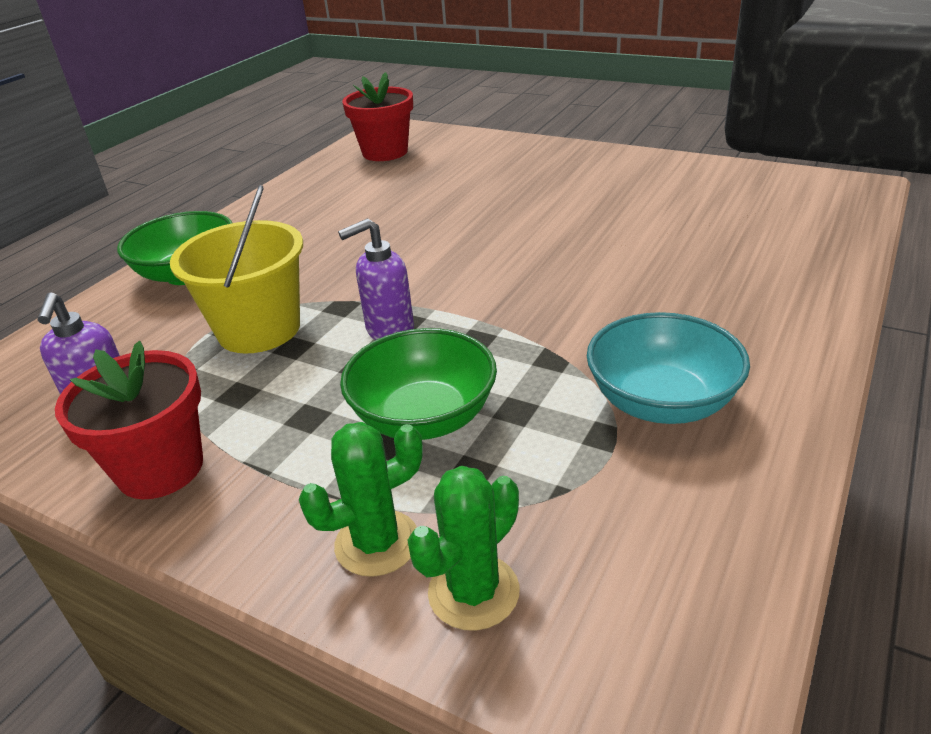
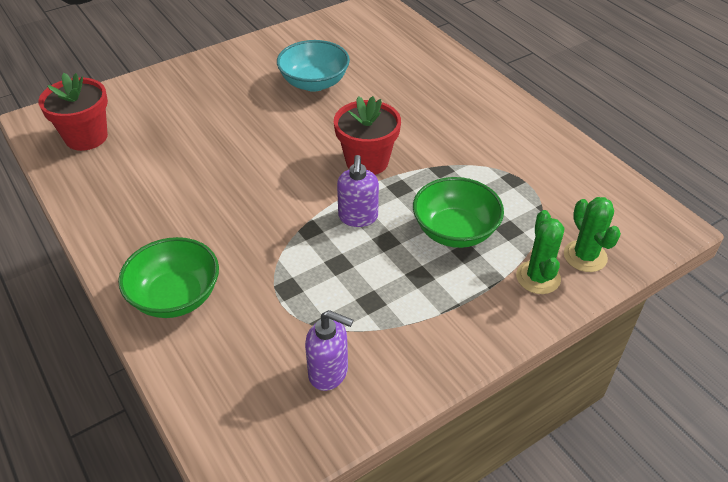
camera: 65 degrees left, 10 degrees up
red flower pot [55,341,203,499] -> red flower pot moved to [334,96,401,175]
yellow bucket [170,185,303,354] -> none
turquoise bowl [587,312,750,424] -> turquoise bowl moved to [277,40,350,92]

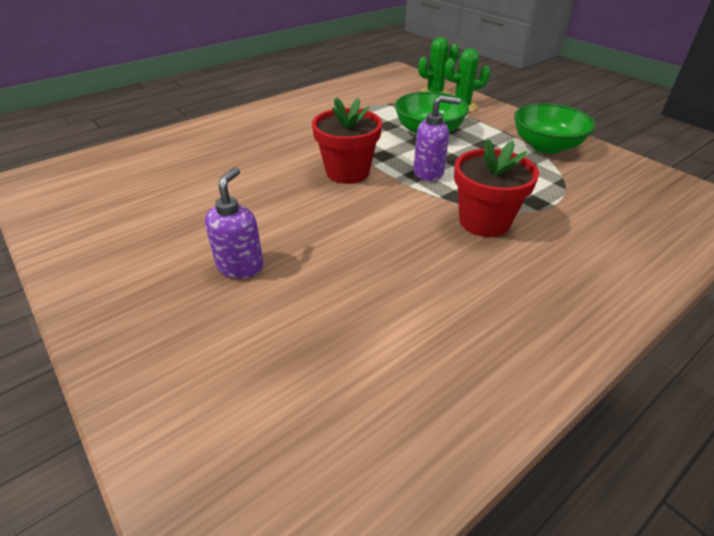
camera: 95 degrees left, 5 degrees down
red flower pot [38,73,108,151] -> red flower pot moved to [454,138,539,237]
green bowl [118,237,219,318] -> green bowl moved to [514,103,596,154]
turquoise bowl [277,40,350,92] -> none
purple soap dispenser [305,310,353,391] -> purple soap dispenser moved to [205,167,264,279]

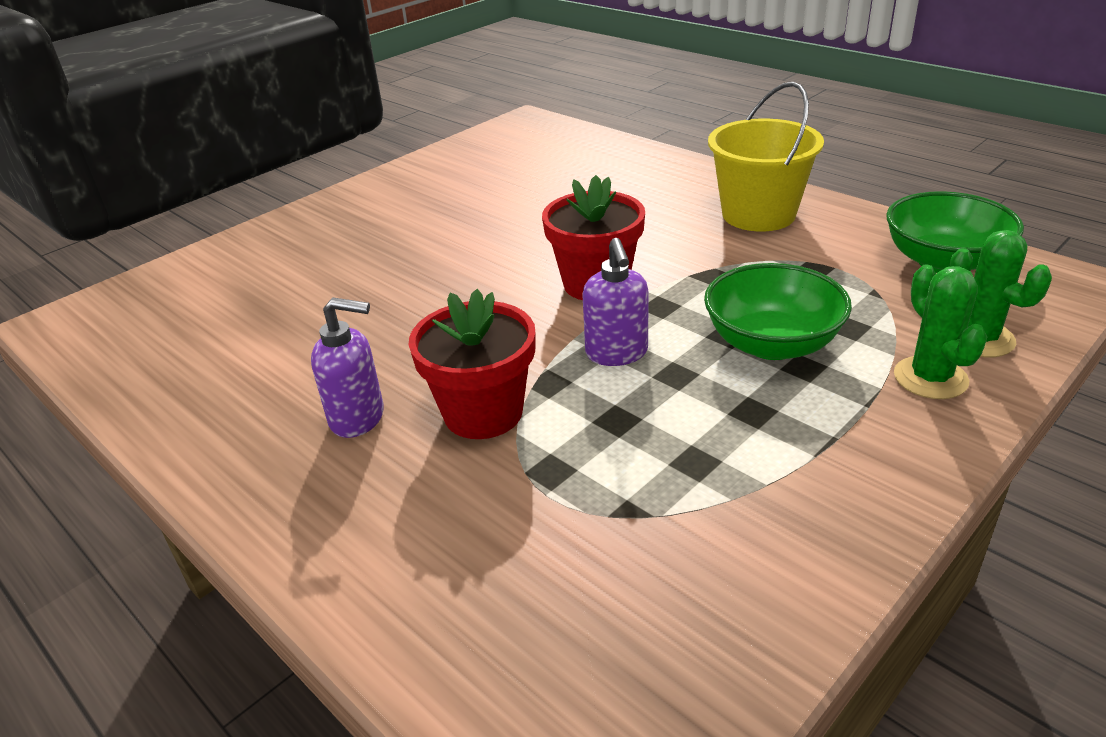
camera: 85 degrees right, 5 degrees down
purple soap dispenser [205,167,264,279] -> purple soap dispenser moved to [311,297,384,438]
green bowl [514,103,596,154] -> green bowl moved to [886,191,1024,273]
none -> yellow bucket [708,82,824,232]

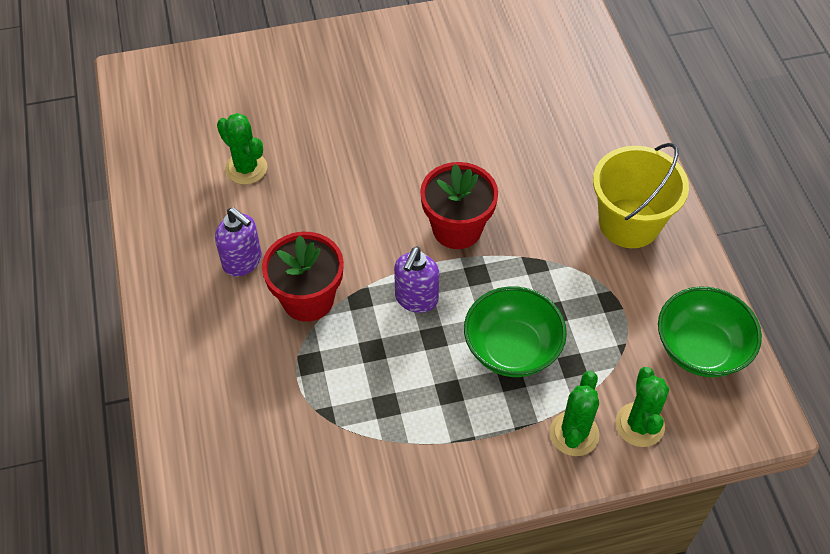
camera: 30 degrees right, 20 degrees up
none -> green cactus [217,113,267,185]

